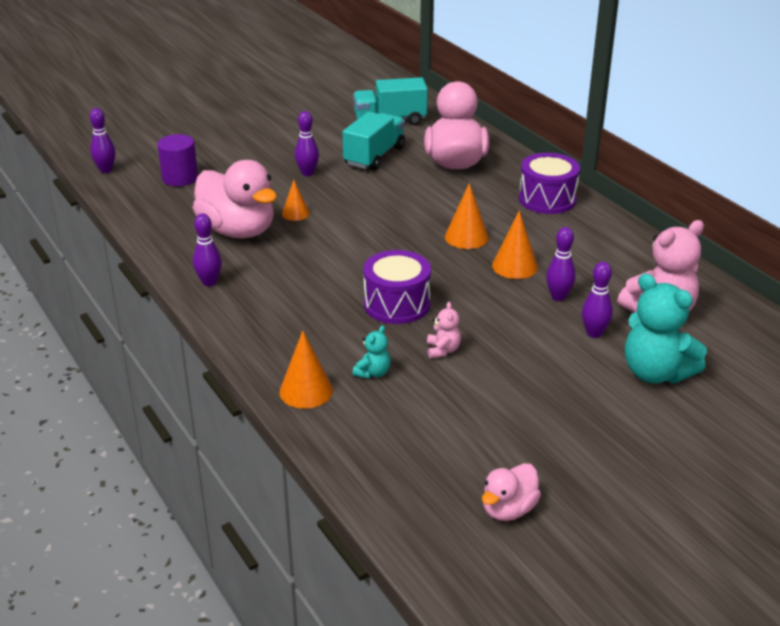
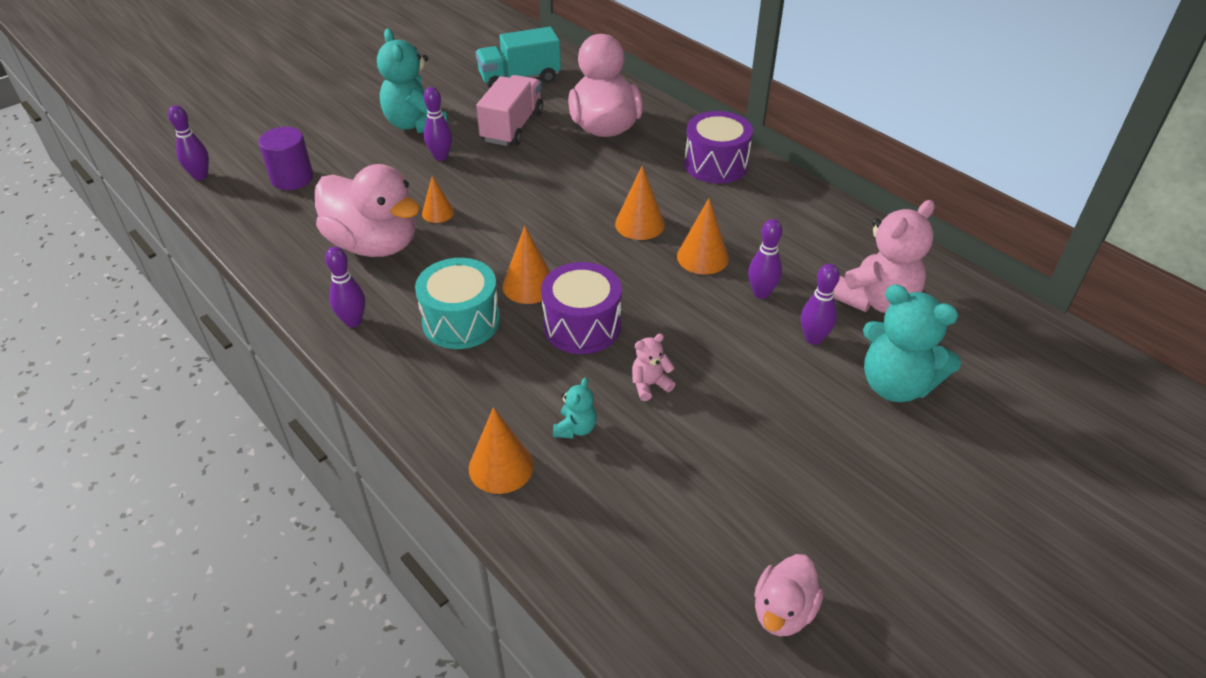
camera: 10 degrees left, 10 degrees up
turquoise truck [343,112,405,170] -> pink truck [476,75,543,146]
pink teddy bear [427,302,461,359] -> pink teddy bear turned 105 degrees counterclockwise [632,334,675,401]
none -> turquoise teddy bear [377,29,448,133]
none -> turquoise drum [415,258,500,349]
none -> orange cone [502,226,550,304]

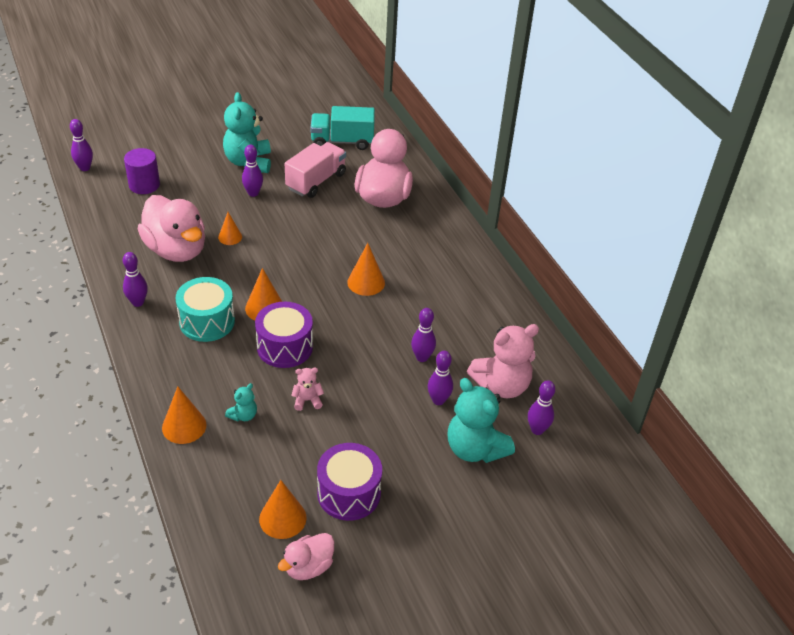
camera: 15 degrees right, 0 degrees up
orange cone [677,198,729,274] -> orange cone moved to [259,480,307,539]
purple drum [684,111,753,183] -> purple drum moved to [317,443,382,521]
none -> purple bowling pin [528,380,555,435]

